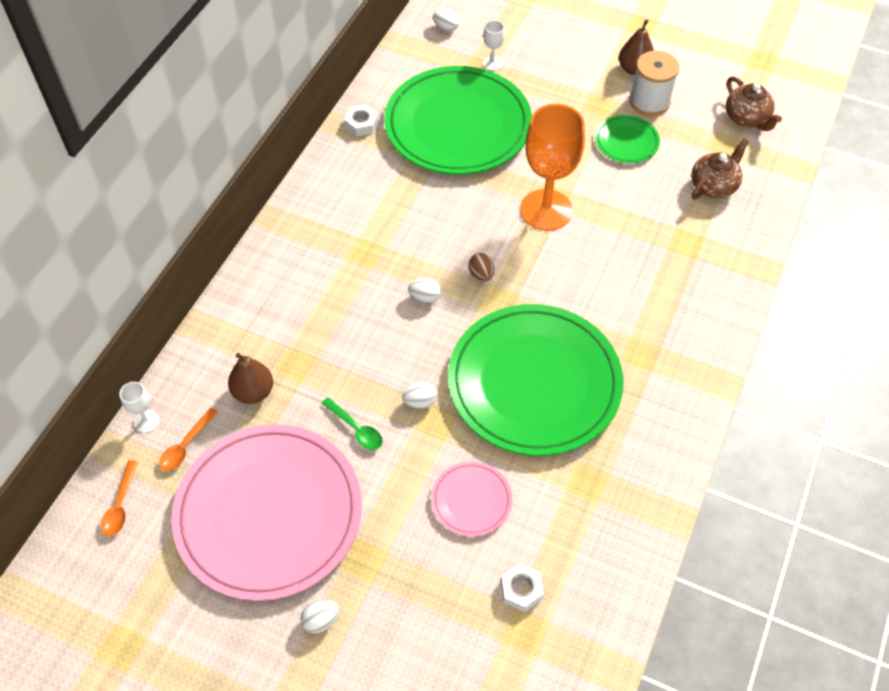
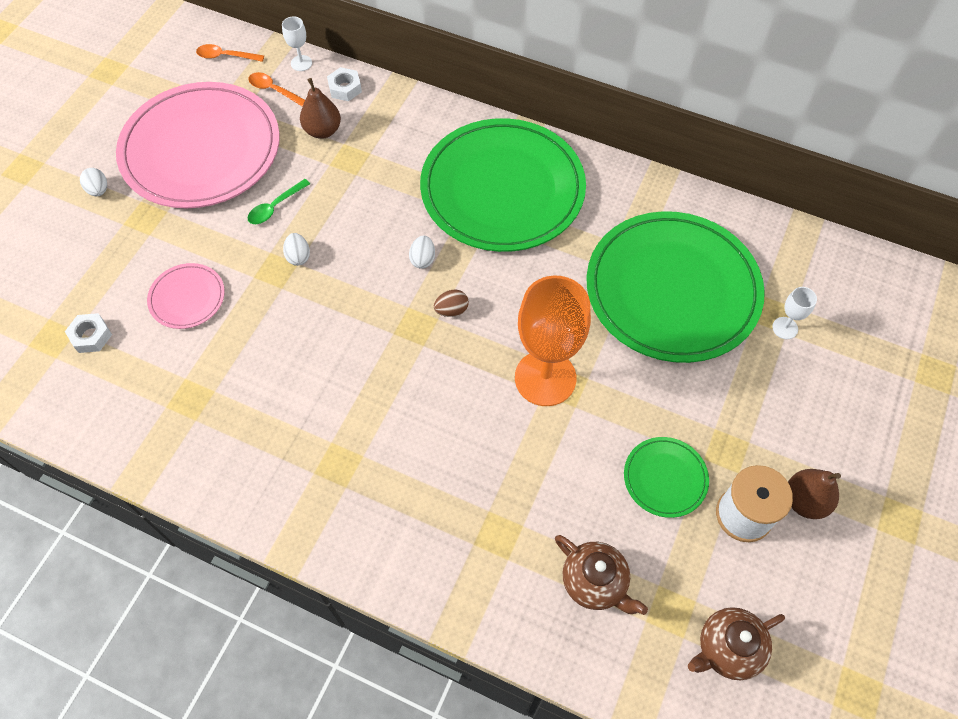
camera: 90 degrees right, 5 degrees up
white nut [344,105,378,136] -> white nut moved to [327,67,362,101]
white egg [433,9,459,32] -> none
green plate [448,304,624,456] -> green plate moved to [420,118,586,252]

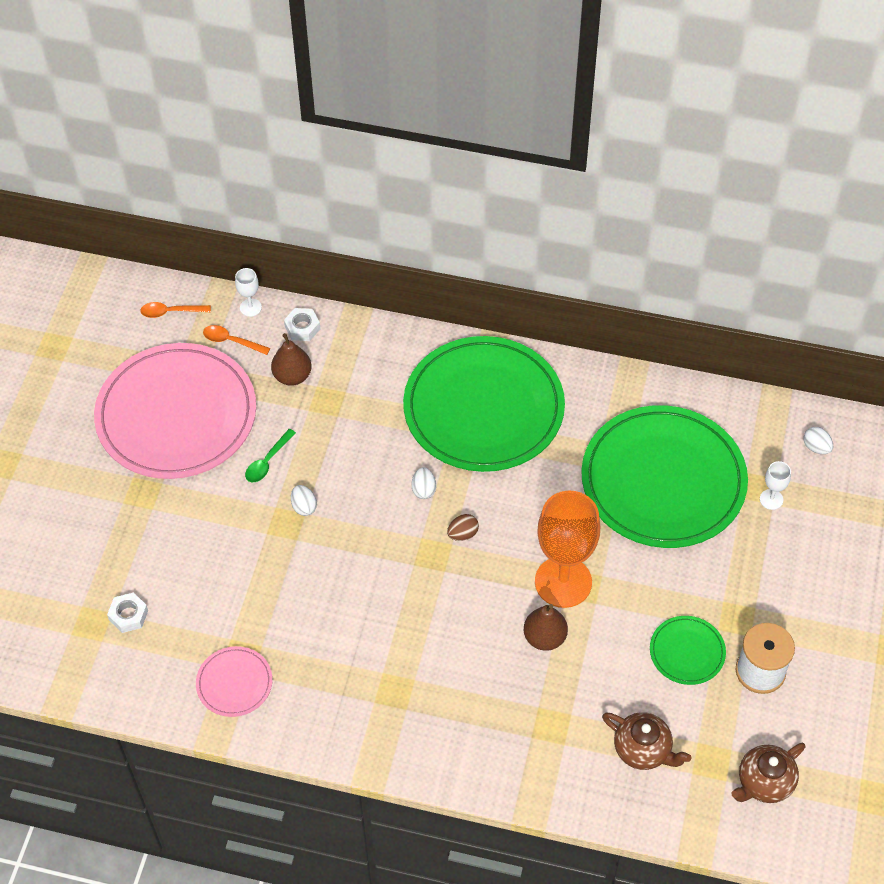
camera: 10 degrees left, 5 degrees down
white egg [80,168,107,196] -> white egg moved to [804,427,833,454]
pink plate [147,263,225,329] -> pink plate moved to [196,646,273,717]
brown pear [788,469,841,519] -> brown pear moved to [524,604,568,651]

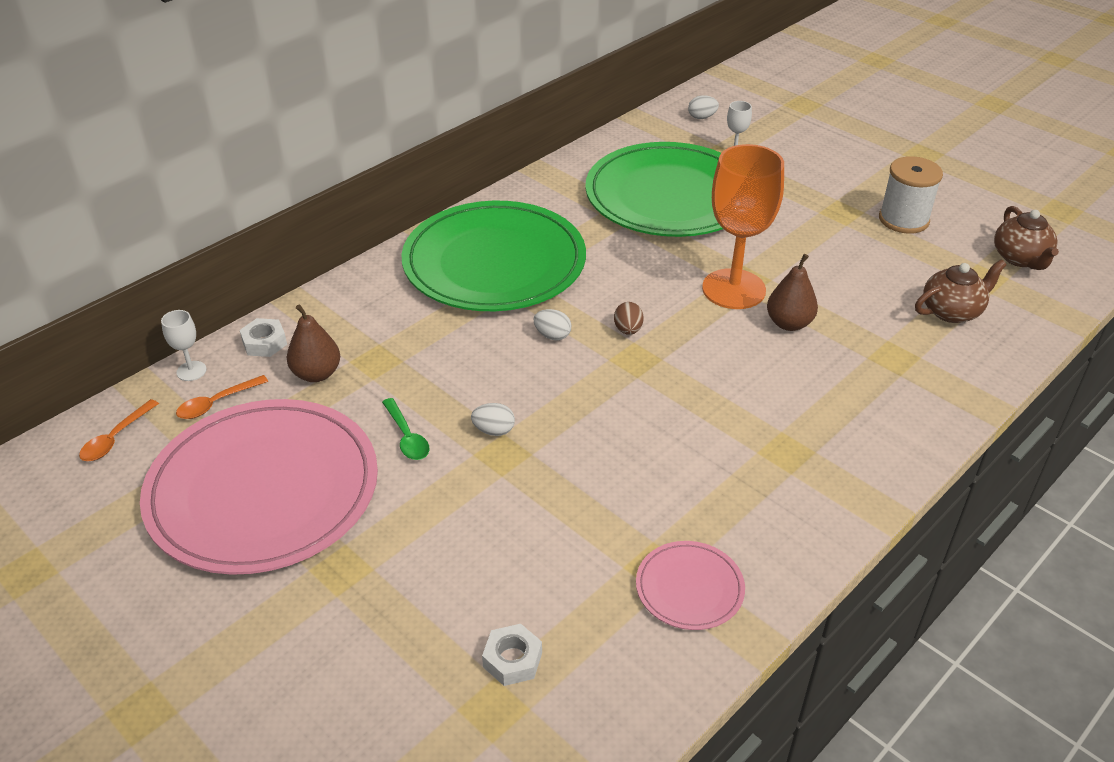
camera: 60 degrees left, 15 degrees down
green plate [650,616,726,685] -> none

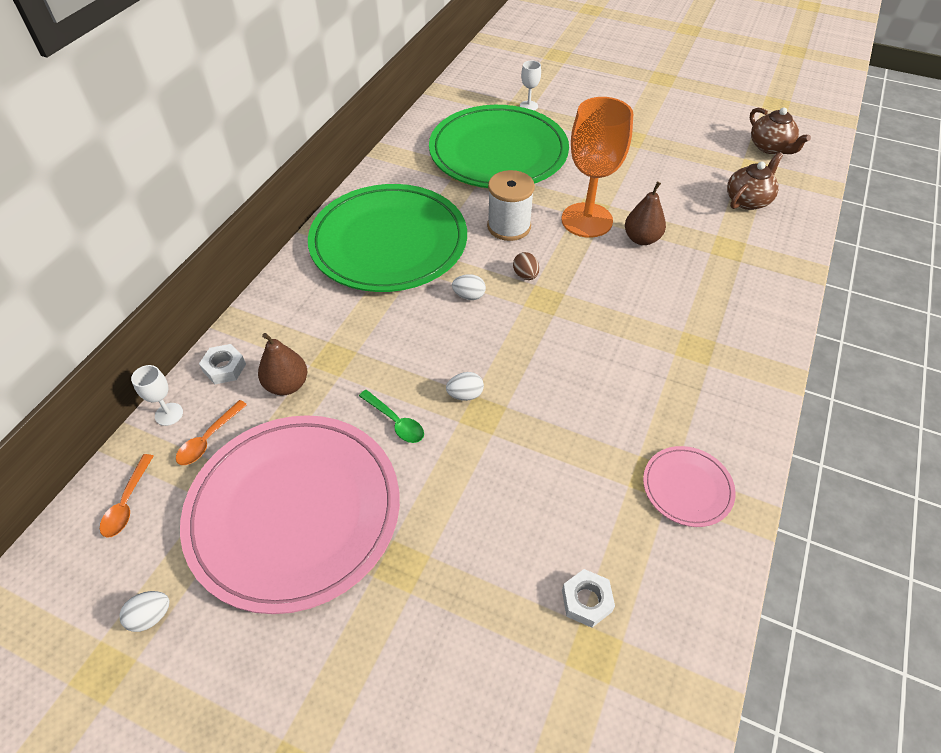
camera: 20 degrees left, 10 degrees up
white egg [688,95,719,119] -> white egg moved to [120,591,169,632]
white spool [879,156,943,234] -> white spool moved to [487,170,535,241]

